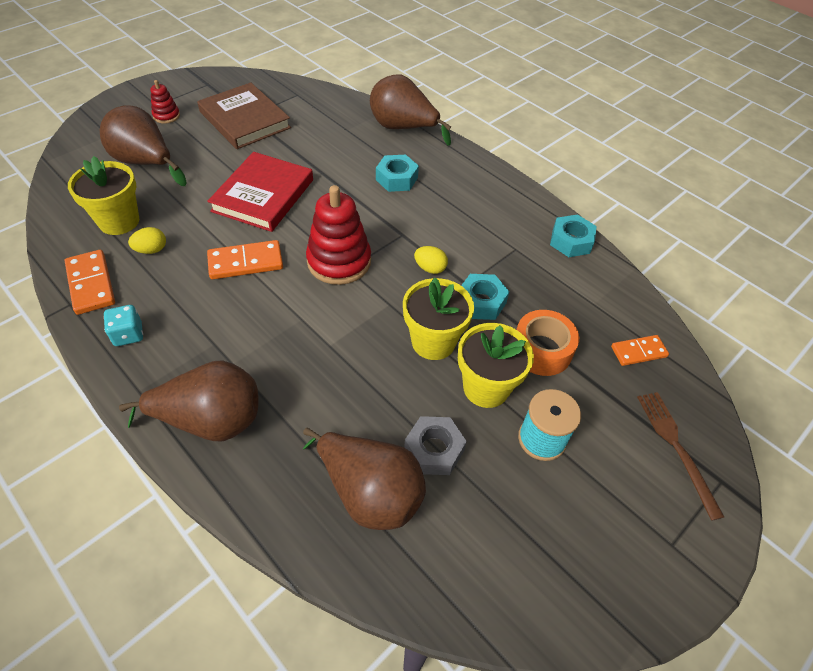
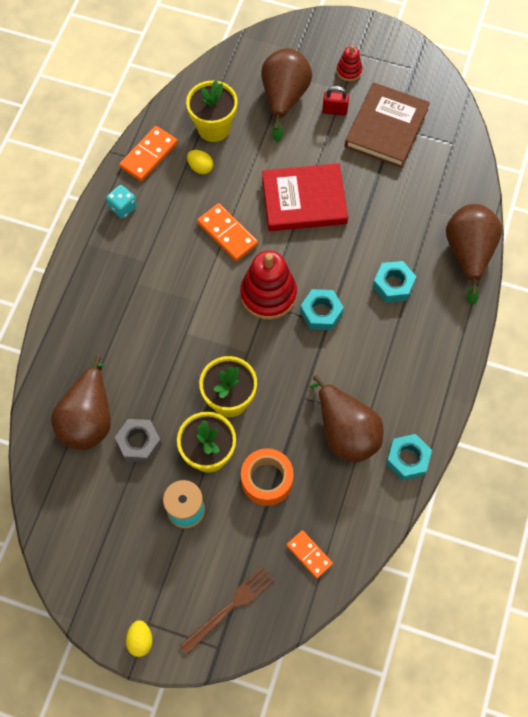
camera: 65 degrees right, 15 degrees up
brown pear [119,360,259,441] -> brown pear moved to [309,375,384,462]
yellow egg [414,246,448,274] -> yellow egg moved to [126,620,152,657]
turquoise nut [461,274,509,320] -> turquoise nut moved to [300,289,344,330]
none -> red padlock [322,86,349,115]

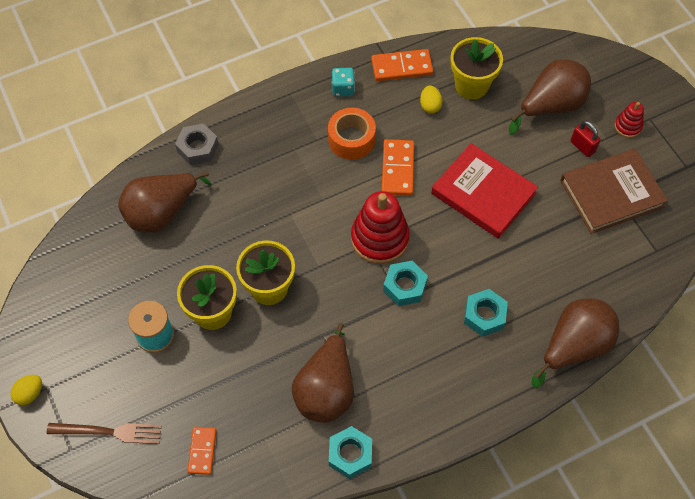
camera: 45 degrees right, 5 degrees down
grey nut [115,419,162,462] -> grey nut moved to [175,124,219,165]
orange tape [241,448,294,506] -> orange tape moved to [328,108,376,160]

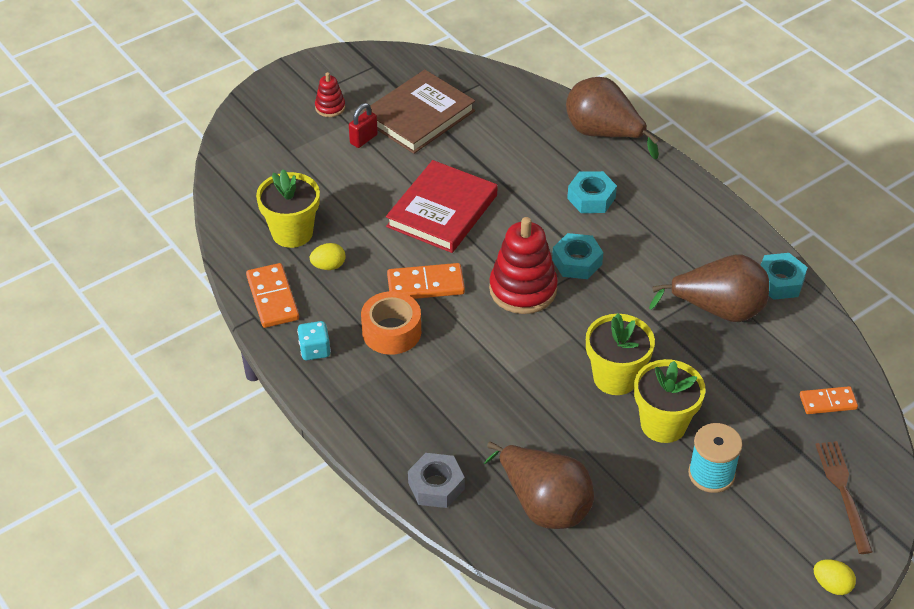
camera: 100 degrees left, 15 degrees down
brown pear [509,59,591,135] -> none
brown book [560,149,668,234] -> brown book turned 75 degrees clockwise [363,70,475,154]

